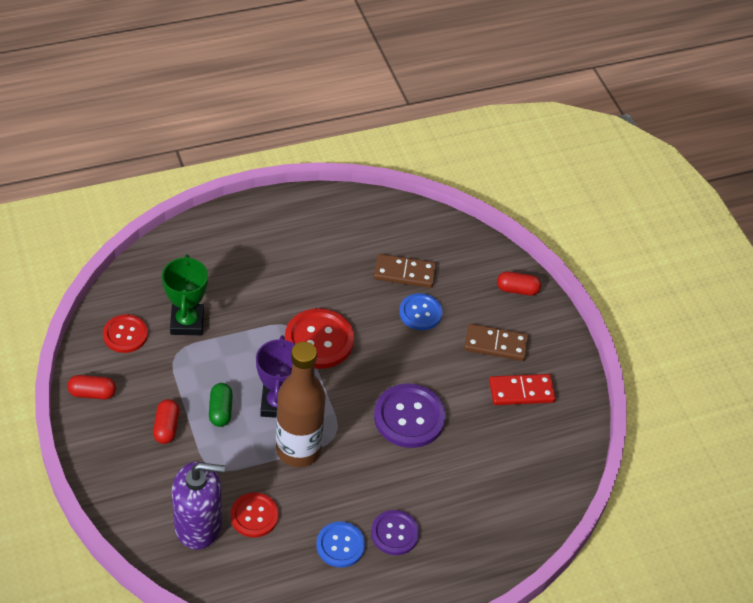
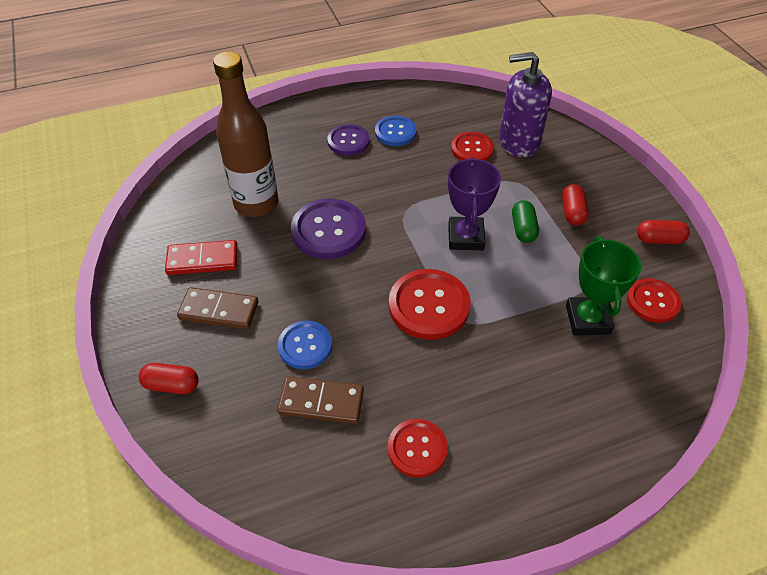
camera: 175 degrees left, 0 degrees up
brown bottle [276,341,326,467] -> brown bottle moved to [213,51,279,217]
none -> red button [388,419,448,478]

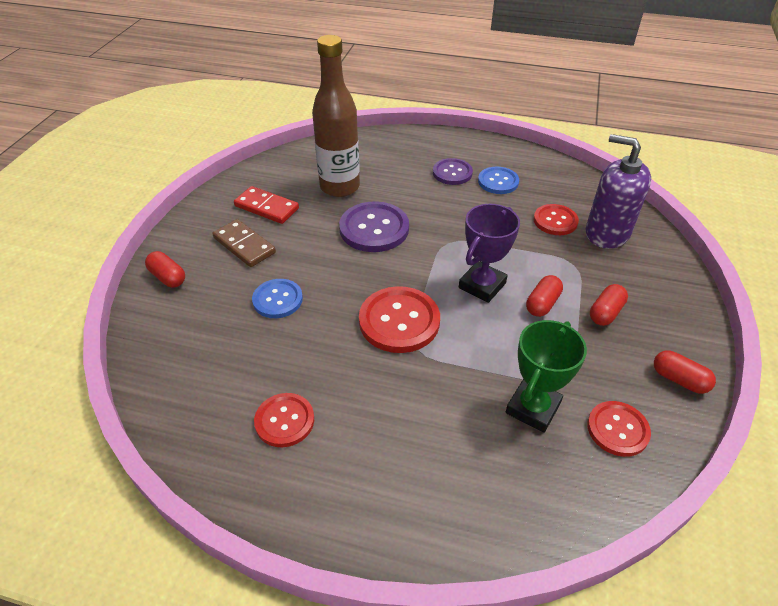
camera: 35 degrees right, 5 degrees down
brown domino [277,376,364,424] -> none
green capsule [512,200,539,243] -> red capsule [526,275,563,317]

